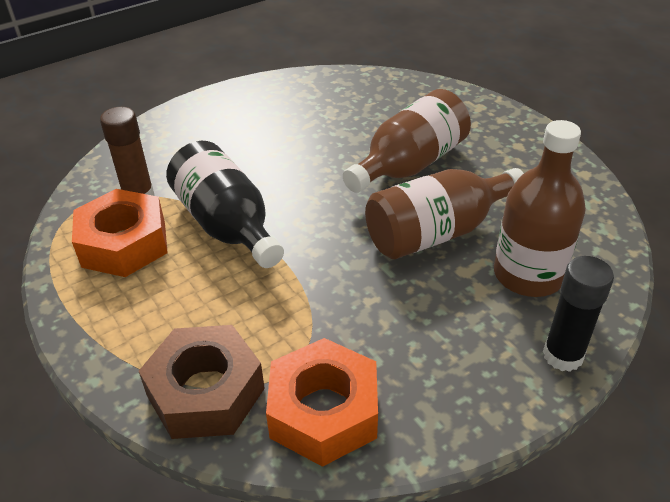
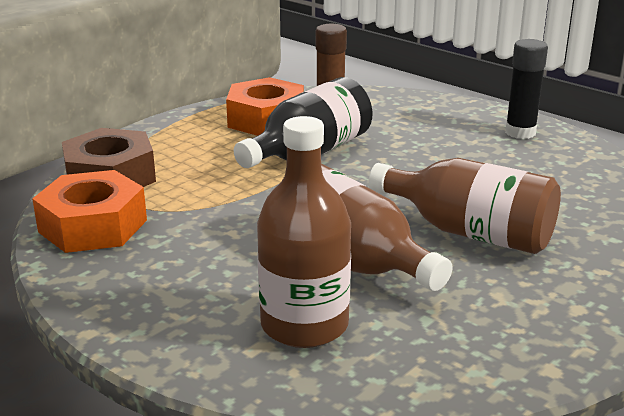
camera: 75 degrees right, 15 degrees down
black glue stick [543,256,614,372] -> black glue stick moved to [505,39,548,139]

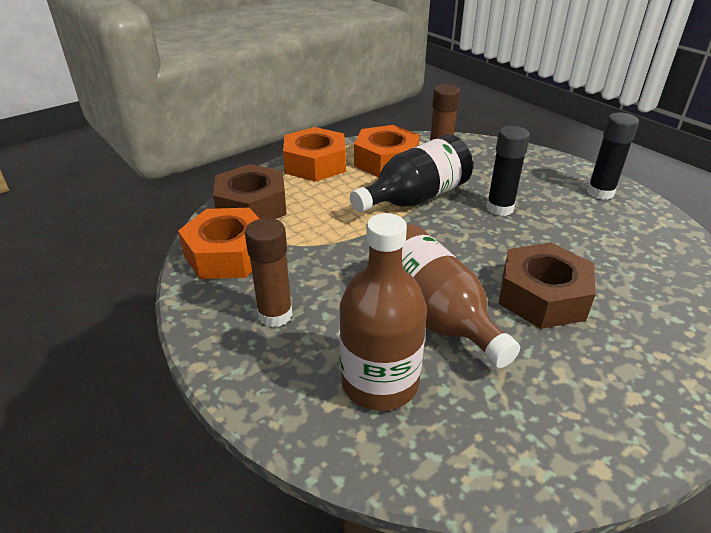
camera: 10 degrees right, 10 degrees up
brown bottle [369,158,561,254] -> brown nut [499,243,596,329]
none -> brown glue stick [245,218,293,327]
none -> orange nut [283,127,346,182]
none -> black glue stick [486,126,530,216]

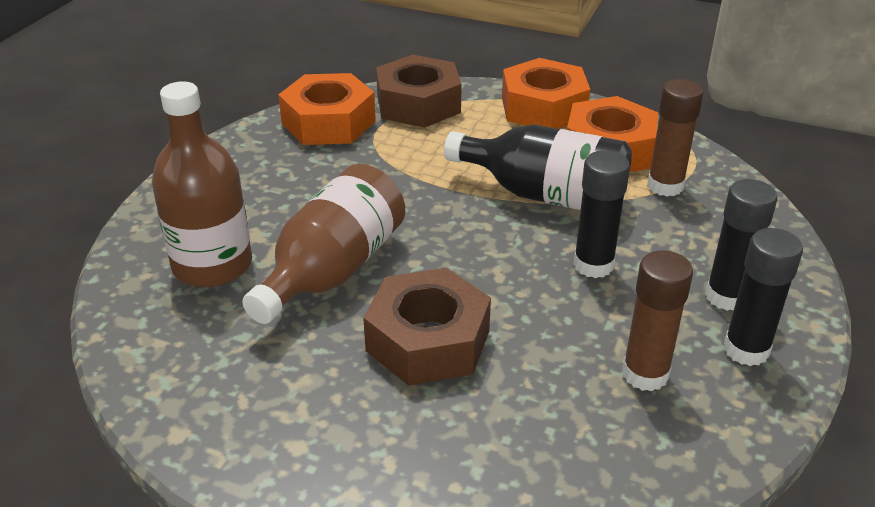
camera: 60 degrees right, 0 degrees up
brown glue stick [245,218,293,327] -> brown glue stick moved to [622,250,693,391]
none -> black glue stick [705,179,778,311]

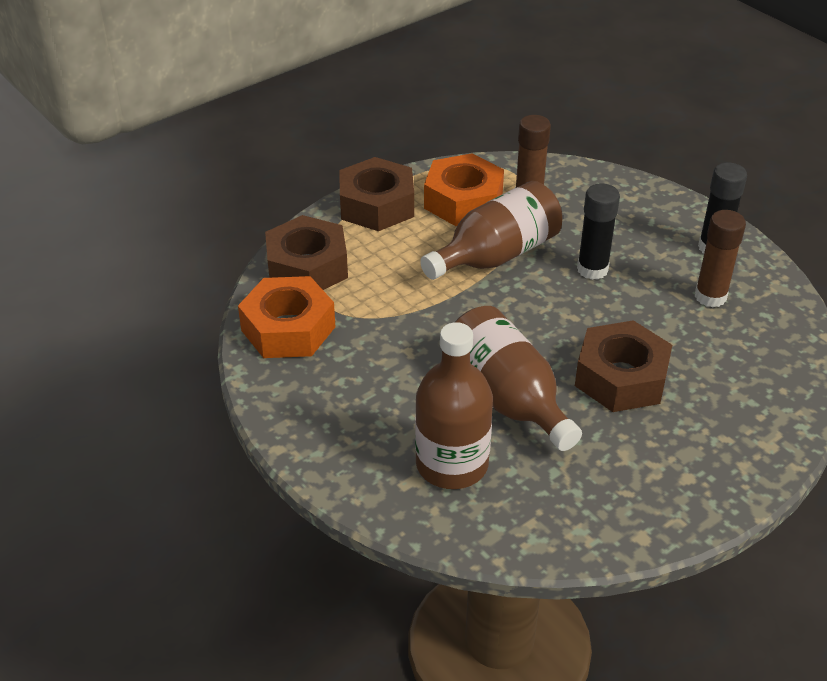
camera: 60 degrees left, 5 degrees up
black bottle [444,124,632,210] -> brown bottle [420,181,562,280]
orange nut [502,58,590,129] -> brown nut [339,157,414,231]
black glue stick [705,179,778,311] -> none

